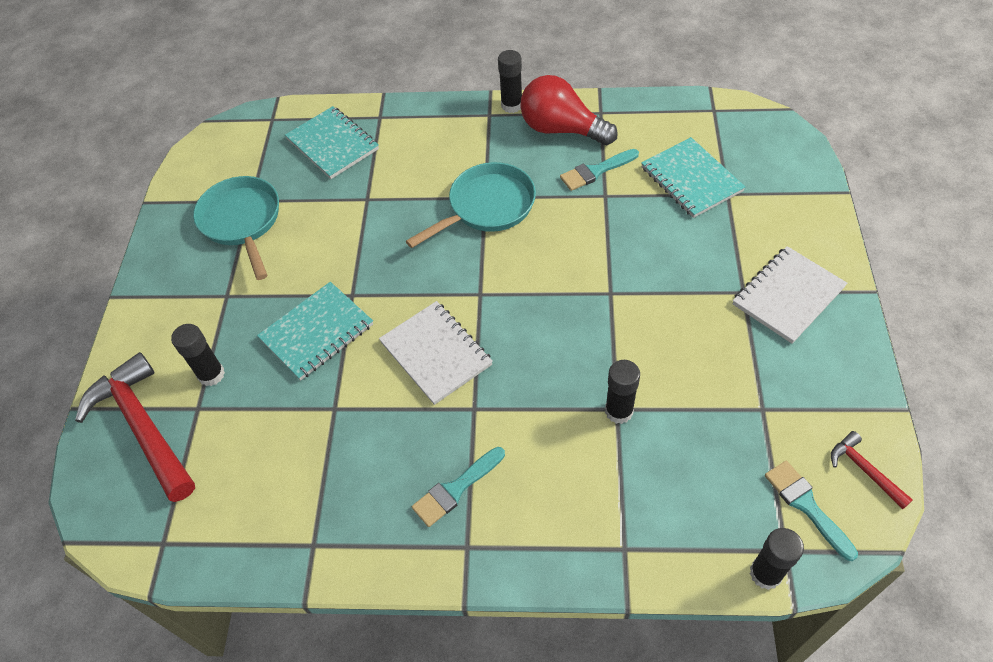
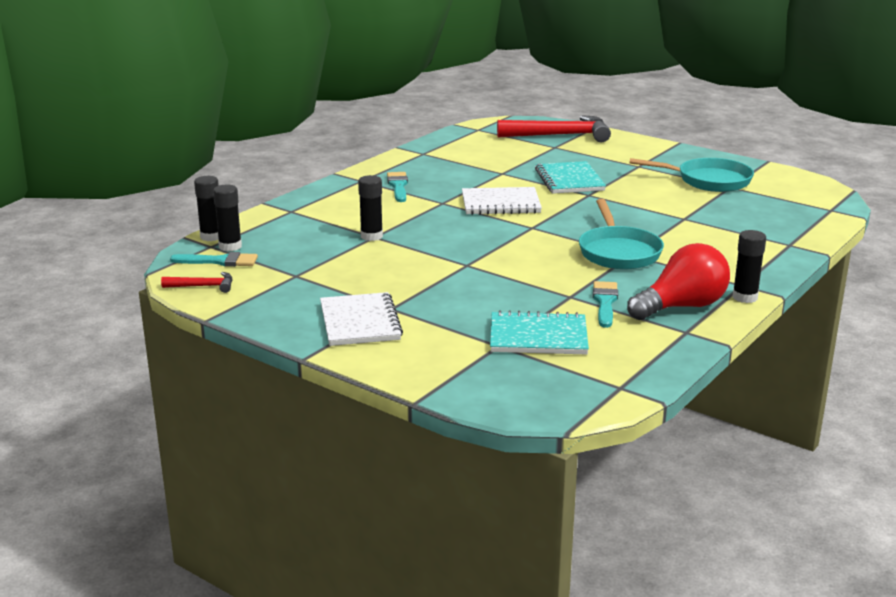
camera: 120 degrees right, 30 degrees down
black glue stick [171,324,225,386] -> black glue stick moved to [213,185,242,251]
turquoise notebook [285,106,379,179] -> none

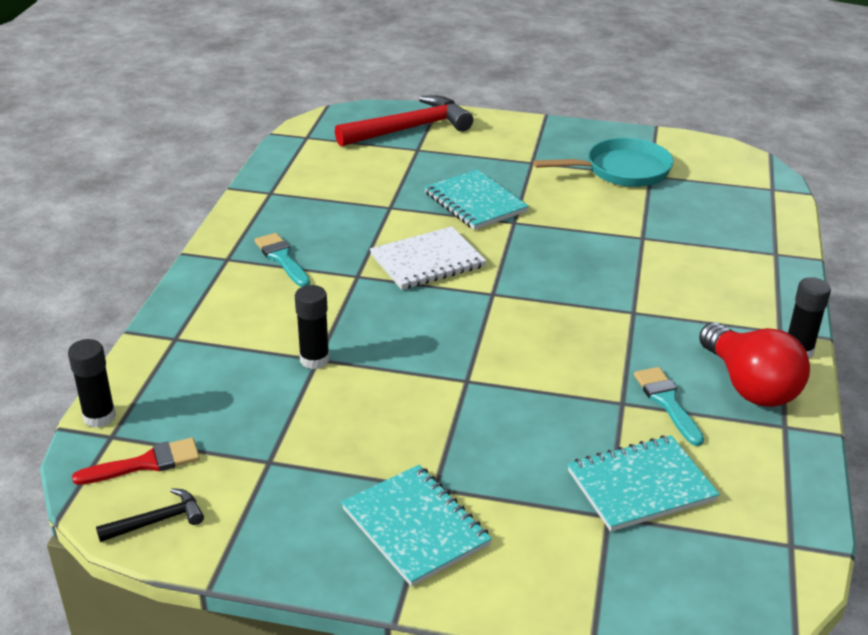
camera: 25 degrees left, 10 degrees up
red hammer [161,272,233,293] -> black hammer [96,488,204,542]
turquoise brush [170,252,258,267] -> red brush [72,438,200,485]
black glue stick [213,185,242,251] -> none
white notebook [320,292,403,346] -> turquoise notebook [341,465,492,587]
turquoise pan [579,199,664,269] -> none
red light bulb [627,243,730,320] -> red light bulb turned 120 degrees clockwise [699,322,810,407]

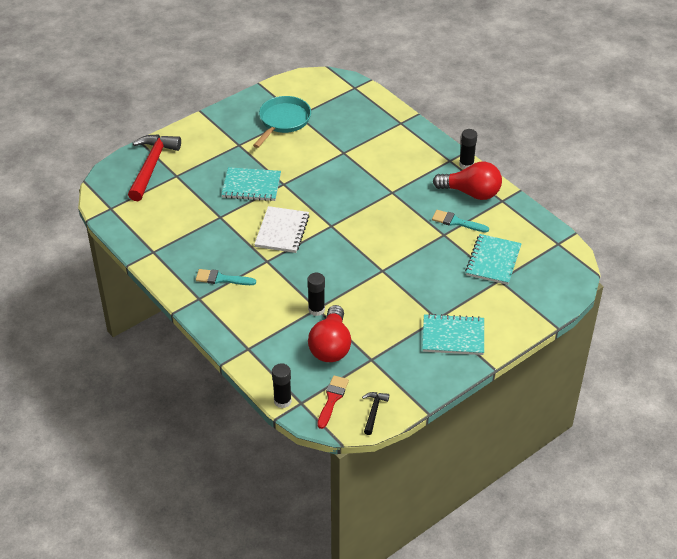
camera: 50 degrees left, 10 degrees up
none -> red light bulb [308,305,351,362]

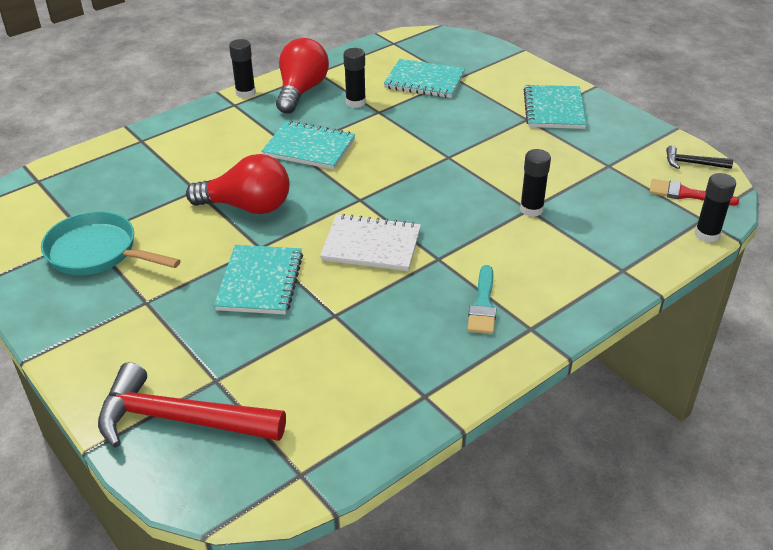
camera: 90 degrees left, 5 degrees down
red light bulb [308,305,351,362] -> red light bulb moved to [186,154,289,214]
turquoise brush [432,210,489,232] -> black glue stick [343,48,366,108]
none -> turquoise notebook [261,121,355,170]

